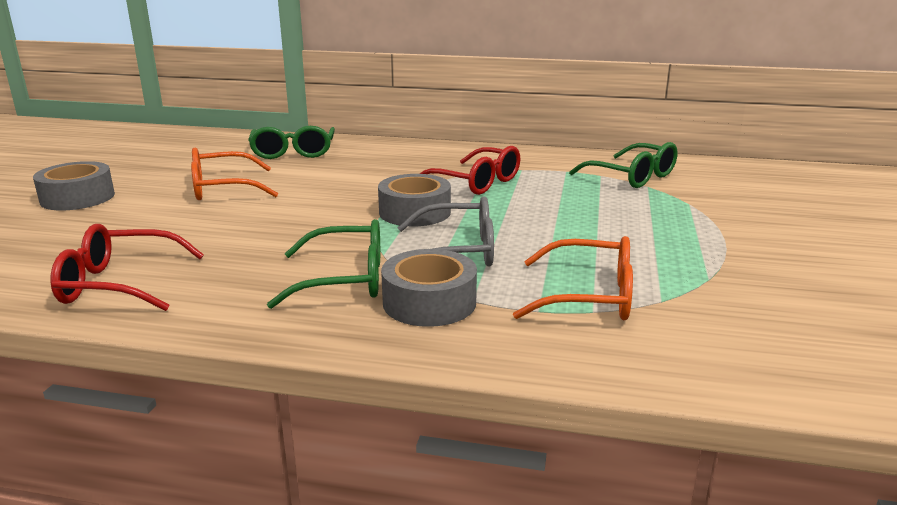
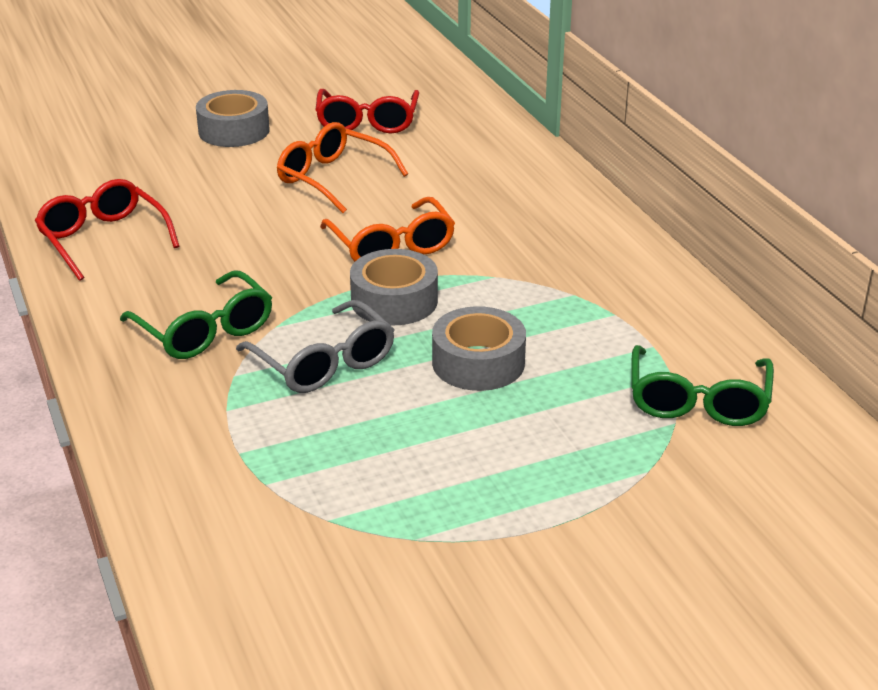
camera: 55 degrees right, 10 degrees up
green glasses [248,126,335,159] -> none
grey tape [381,249,477,327] -> grey tape moved to [432,306,526,391]
red glasses [420,146,520,195] -> red glasses moved to [315,89,419,134]
orange glasses [513,236,633,320] -> orange glasses moved to [320,197,455,262]

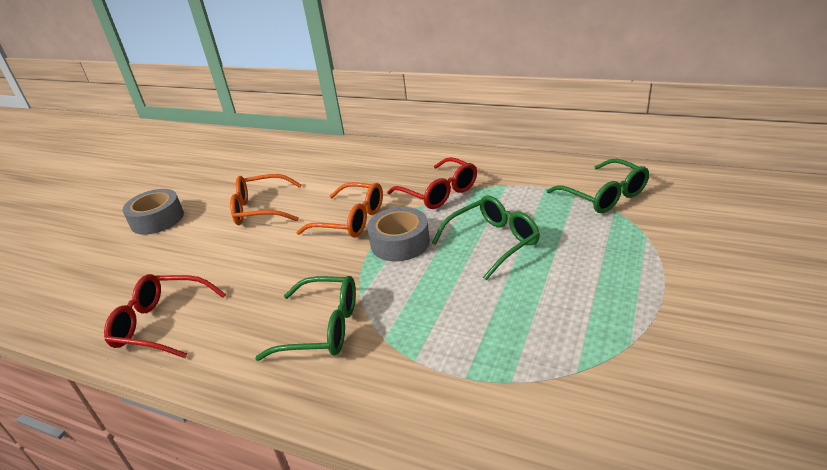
camera: 40 degrees left, 0 degrees up
grey glasses [236,300,395,393] -> none
red glasses [315,89,419,134] -> red glasses moved to [387,157,477,209]
grey tape [432,306,526,391] -> green glasses [432,196,540,280]

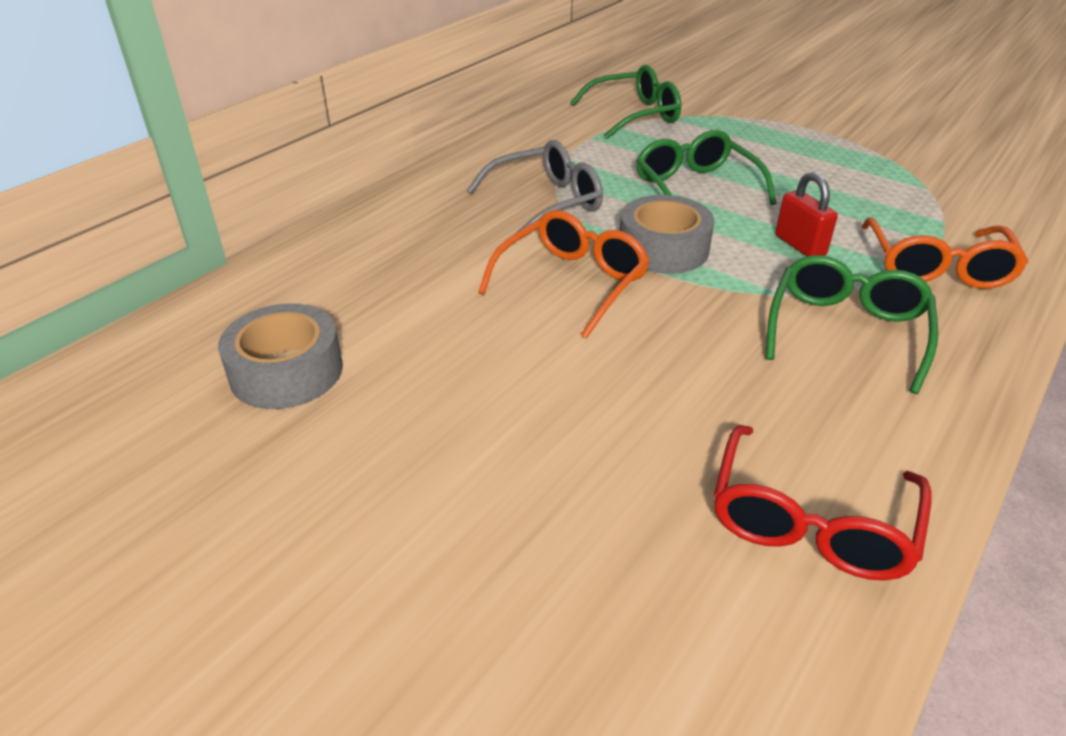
camera: 80 degrees left, 5 degrees up
grey tape [123,189,184,235] -> grey tape moved to [218,303,343,409]
orange glasses [230,174,302,225] -> orange glasses moved to [862,217,1028,289]
red glasses [387,157,477,209] -> grey glasses [467,140,603,233]
none -> red padlock [775,172,838,256]

